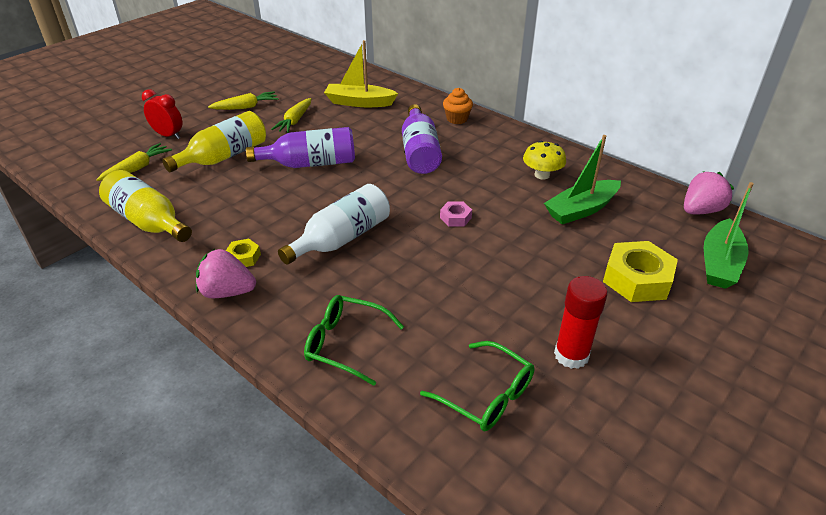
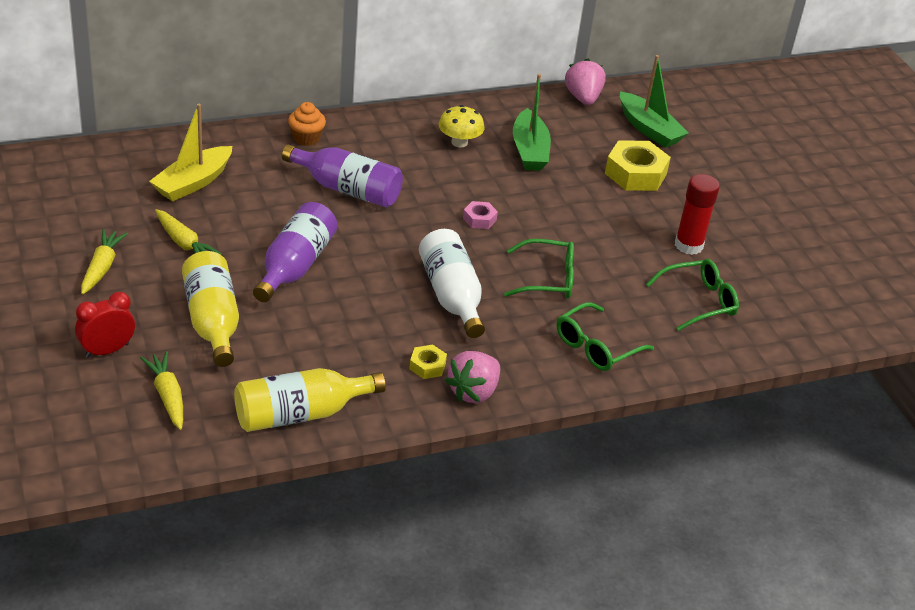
camera: 65 degrees left, 0 degrees up
none -> green glasses [504,239,574,298]

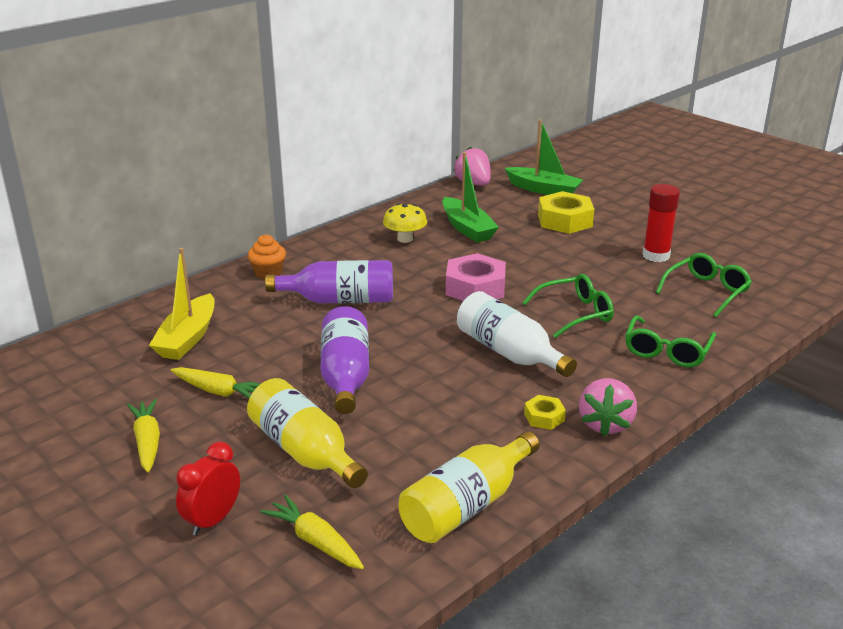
camera: 20 degrees left, 10 degrees down
pink nut [463,201,498,229] -> pink nut [446,253,506,301], size x2.00

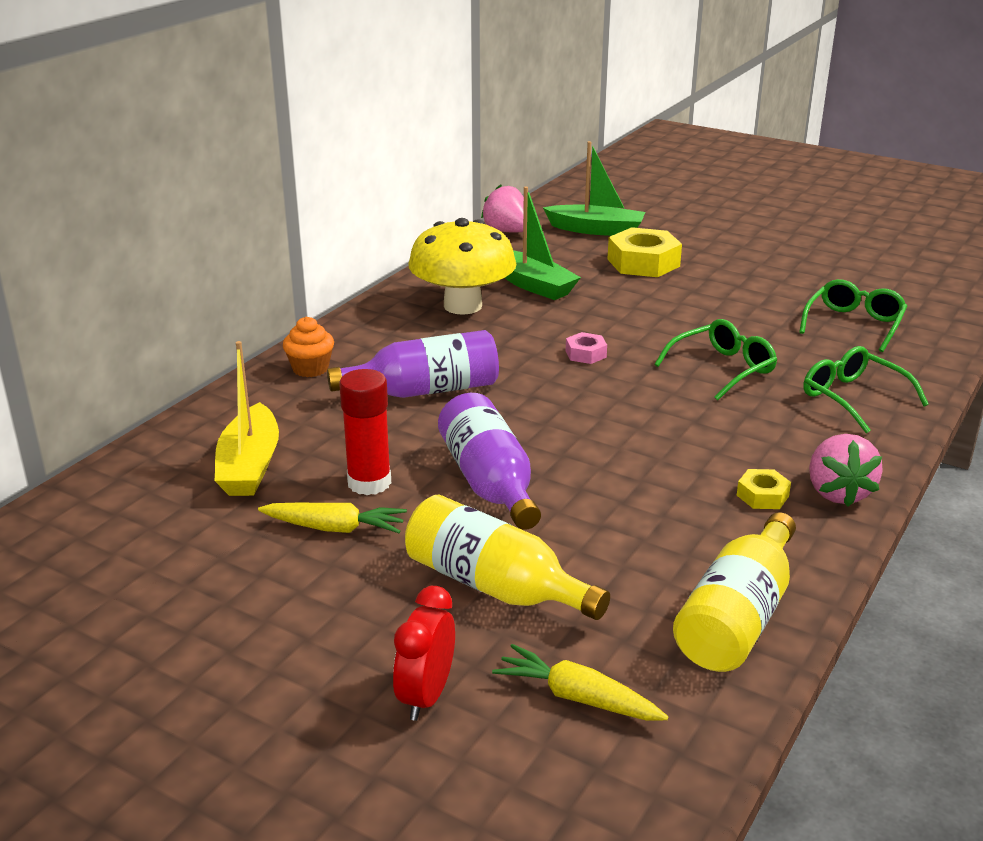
camera: 15 degrees left, 0 degrees up
yellow carrot [127,399,160,473] -> none
yellow mushroom [383,203,427,243] -> yellow mushroom [408,218,516,315], size x1.86
pink nut [446,253,506,301] -> pink nut [566,332,607,364], size x0.50
white bottle [457,291,577,377] -> none
green glasses [625,315,716,367] -> green glasses turned 135 degrees clockwise [803,346,929,433]
red glue stick [643,184,680,262] -> red glue stick moved to [339,369,391,495]

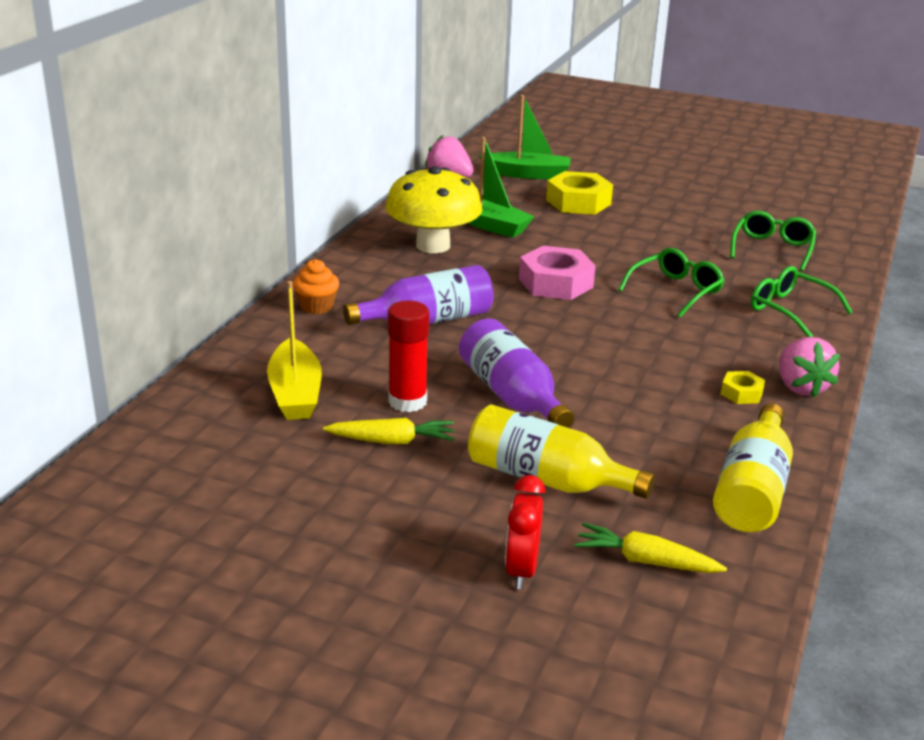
camera: 10 degrees left, 0 degrees up
pink nut [566,332,607,364] -> pink nut [519,246,596,300], size x2.00

